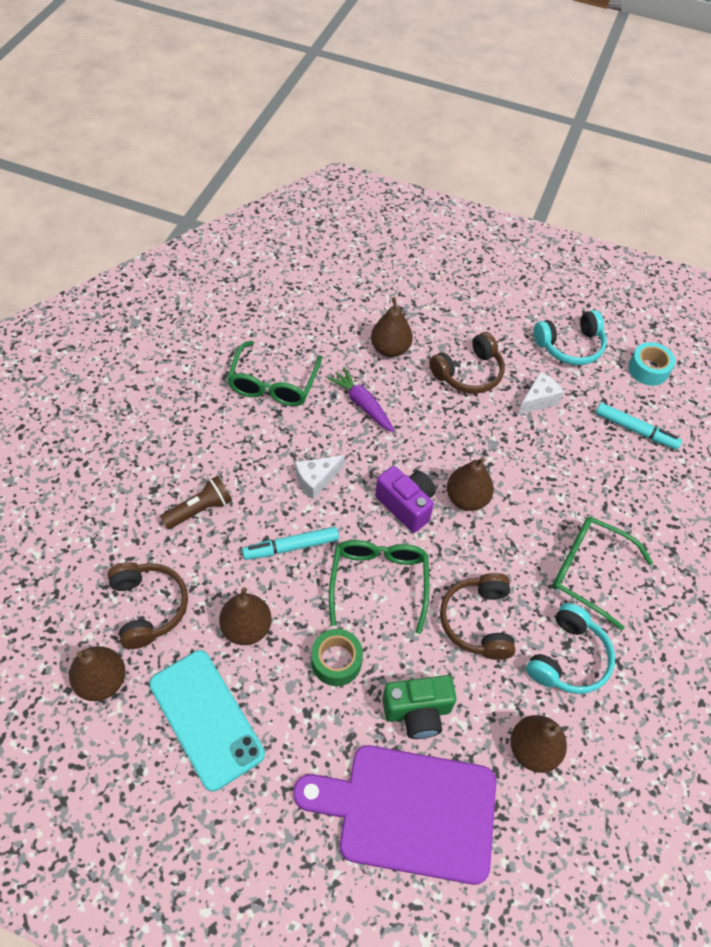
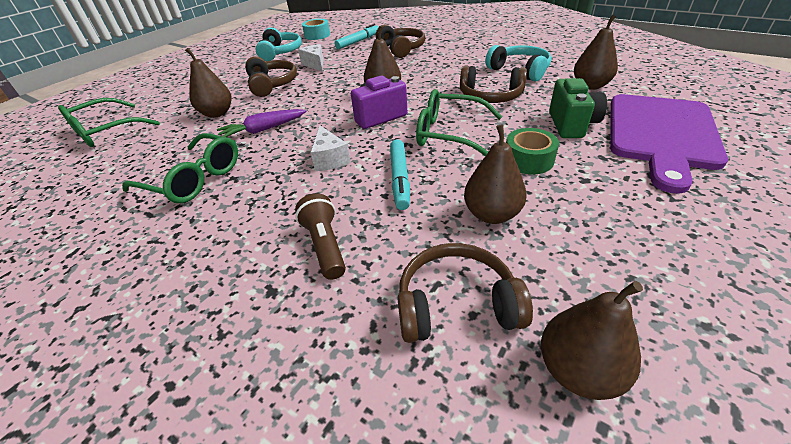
camera: 70 degrees left, 15 degrees down
turquoise phone [149,650,265,792] -> none
green glasses [552,517,653,630] -> green glasses moved to [58,98,160,147]
none -> brown headphones [376,25,425,58]

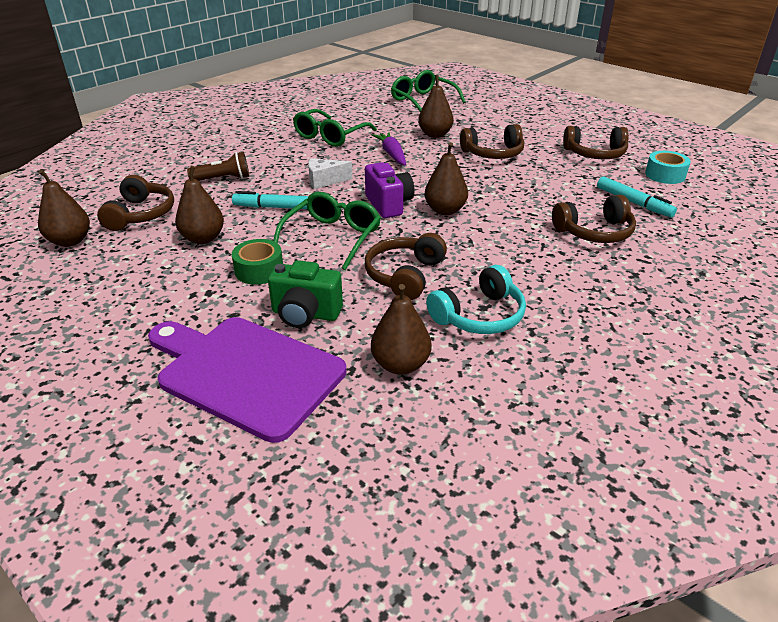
camera: 95 degrees right, 5 degrees down
turquoise headphones [256,27,302,61] -> brown headphones [563,126,629,159]
white cheese [298,44,324,71] -> none

